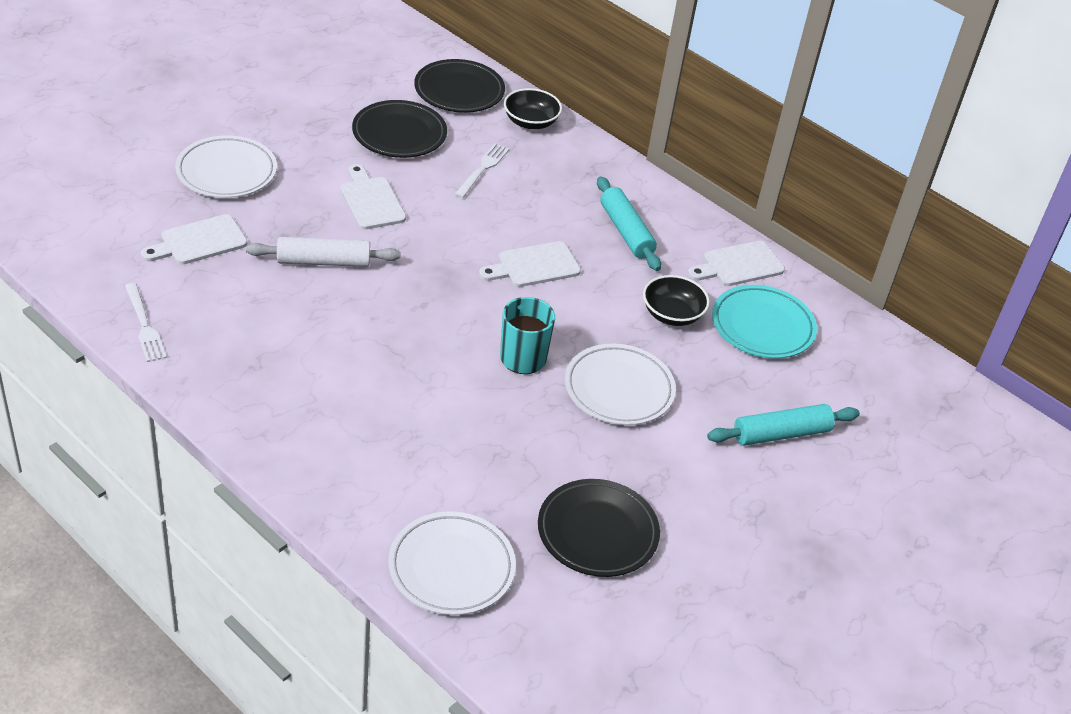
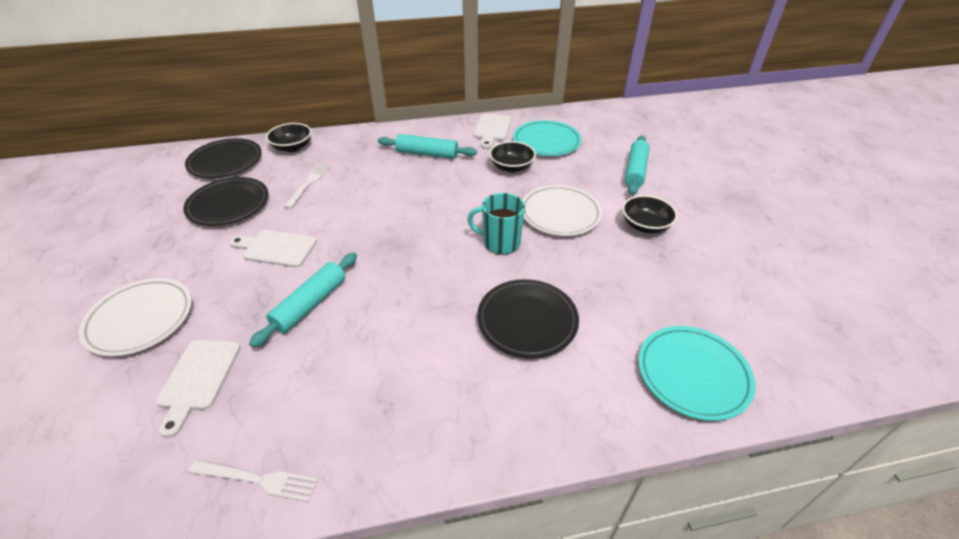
camera: 50 degrees left, 0 degrees up
white rolling pin [246,237,401,267] -> turquoise rolling pin [249,253,357,348]
white plate [388,511,516,615] -> turquoise plate [638,326,756,421]
white fork [454,143,509,198] -> white fork turned 45 degrees clockwise [284,164,330,209]
white cutting board [479,241,581,287] -> none
black plate [538,479,660,577] -> black plate moved to [477,279,579,358]
none -> black bowl [622,195,677,234]

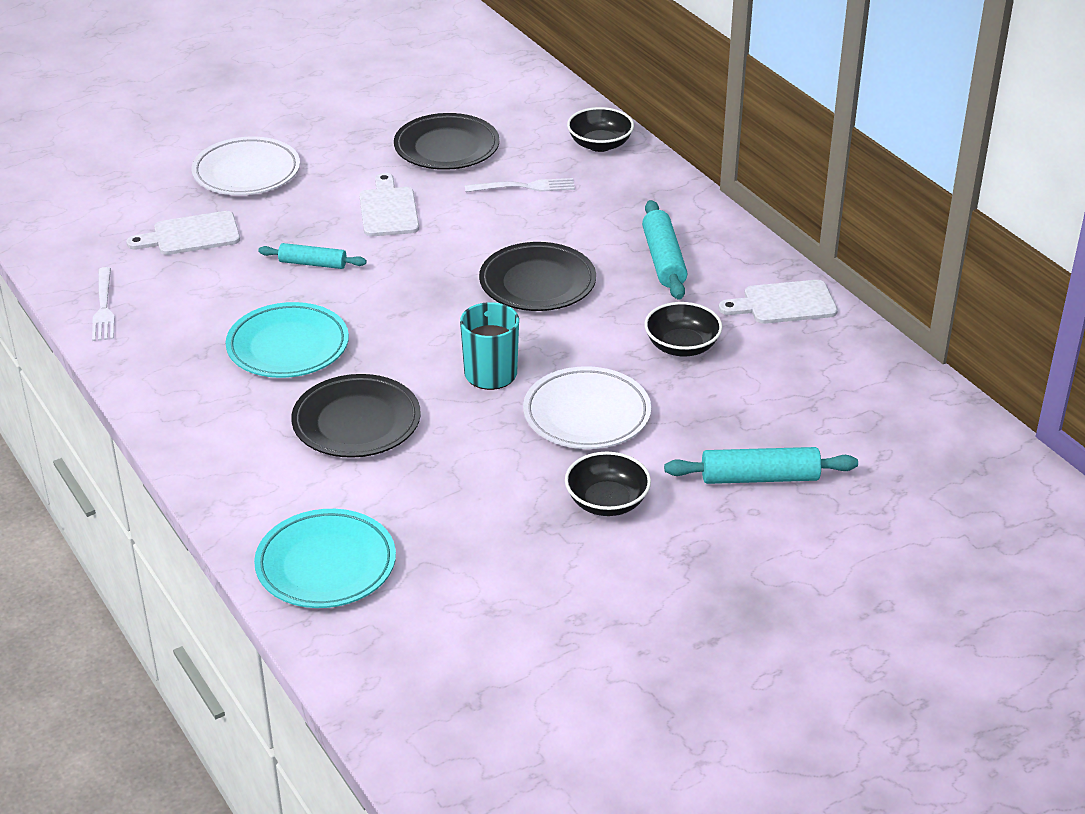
camera: 70 degrees right, 5 degrees down
black plate [185,138,262,178] -> black plate moved to [479,242,596,311]
turquoise rolling pin [249,253,357,348] -> turquoise rolling pin [258,243,367,269], size x0.66
turquoise plate [513,120,582,156] -> turquoise plate moved to [225,302,349,378]

